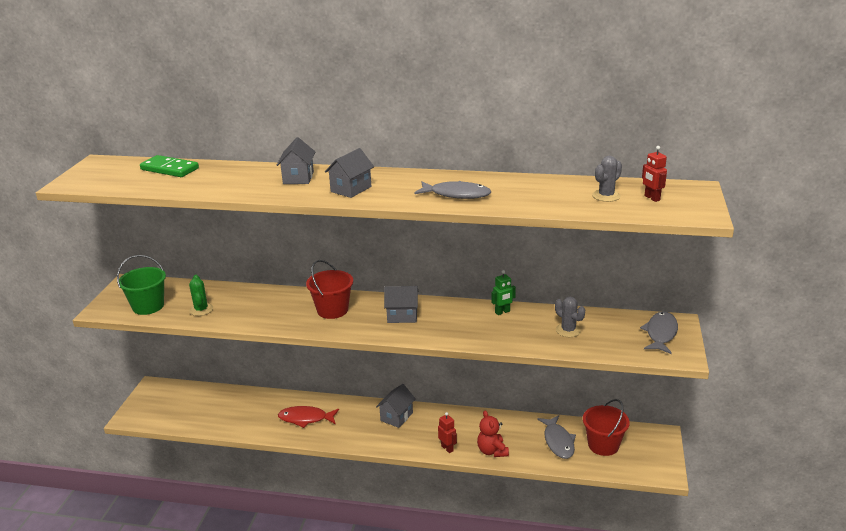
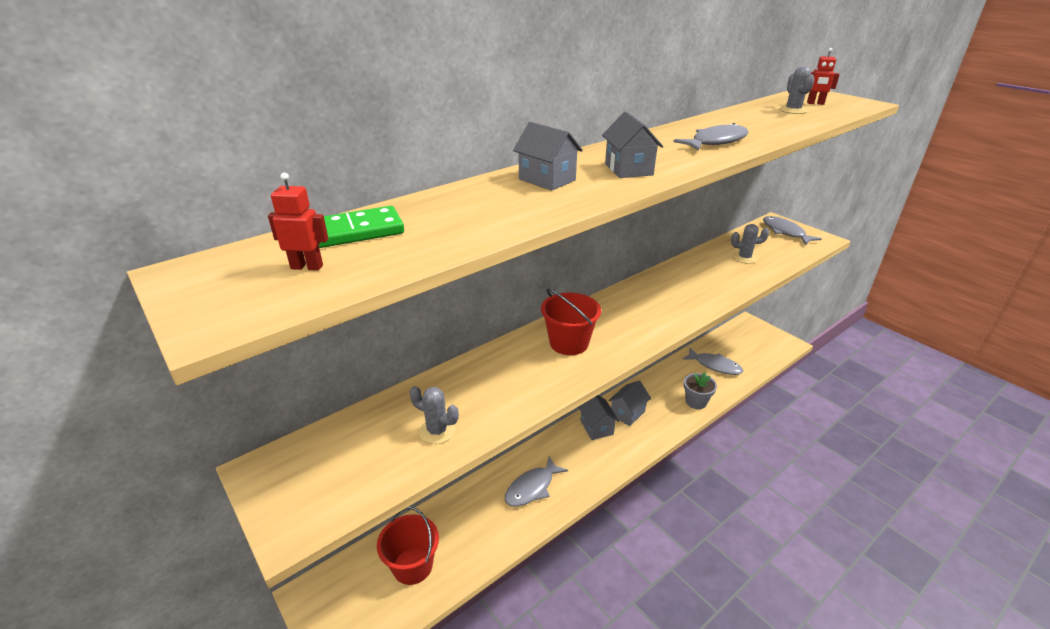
camera: 50 degrees left, 5 degrees up
green bucket [117,255,166,315] -> none
green cactus [189,275,213,316] -> grey cactus [410,386,459,444]
red fish [278,406,339,428] -> grey fish [505,457,568,507]
grey house [384,286,419,323] -> grey house moved to [608,381,651,426]
red robot [438,412,457,453] -> red robot moved to [268,173,328,271]
red teddy bear [477,411,509,457] -> grey flower pot [684,372,717,409]
green robot [491,270,516,315] -> none
red bucket [583,399,630,456] -> red bucket moved to [377,507,439,585]

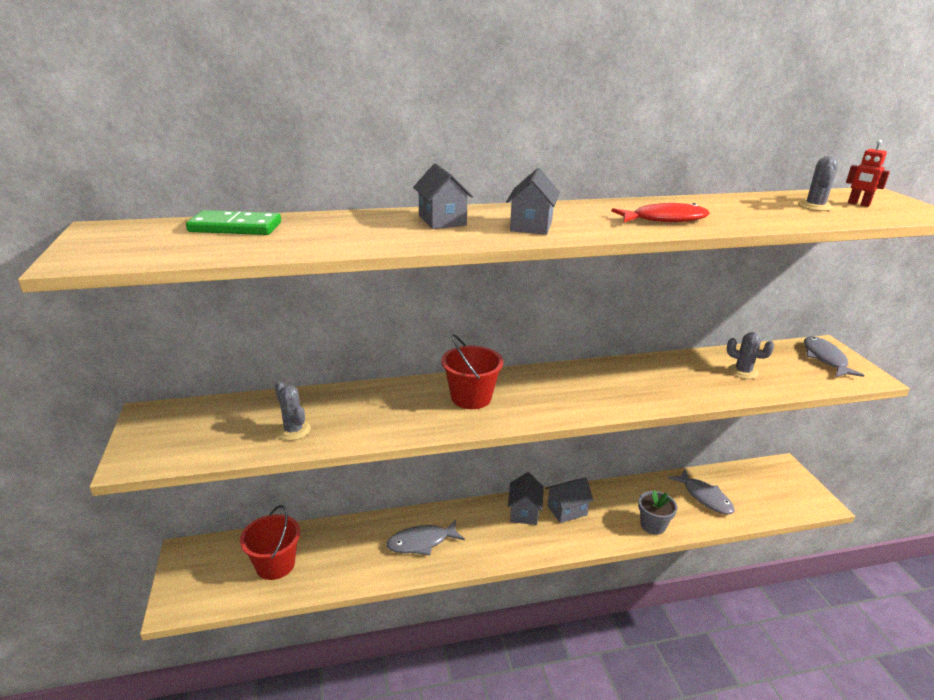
camera: 25 degrees right, 5 degrees down
red robot [268,173,328,271] -> none
grey fish [673,123,749,151] -> red fish [611,203,710,222]

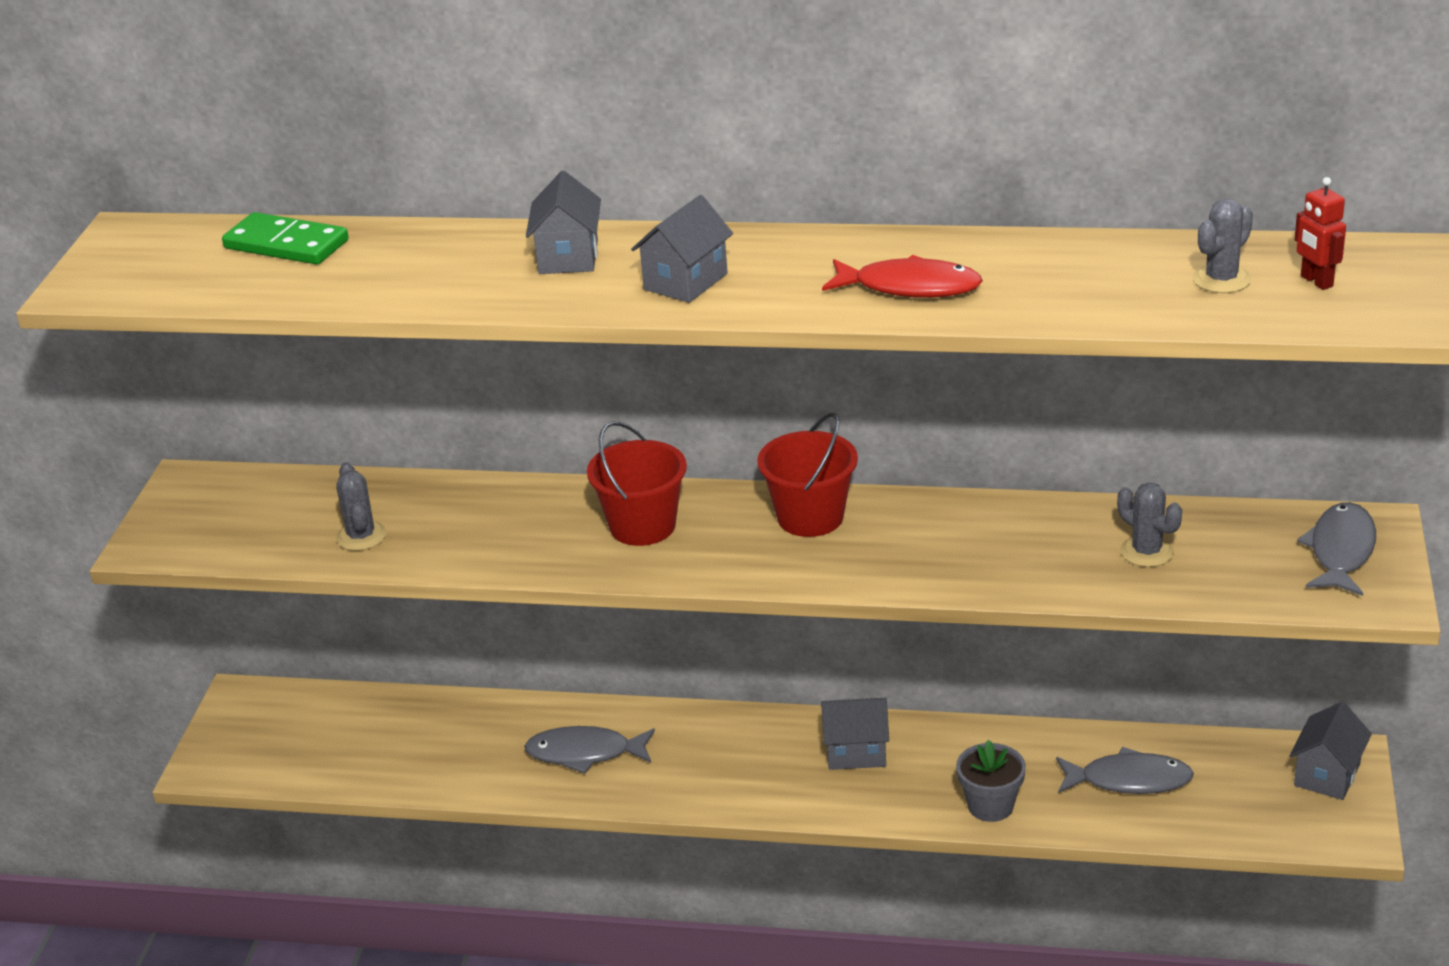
camera: 25 degrees right, 5 degrees up
red bucket [240,505,300,580] -> red bucket moved to [757,413,858,537]
grey house [508,472,544,525] -> grey house moved to [1289,702,1372,800]
grey fish [668,469,735,515] -> grey fish turned 75 degrees counterclockwise [1056,747,1194,794]

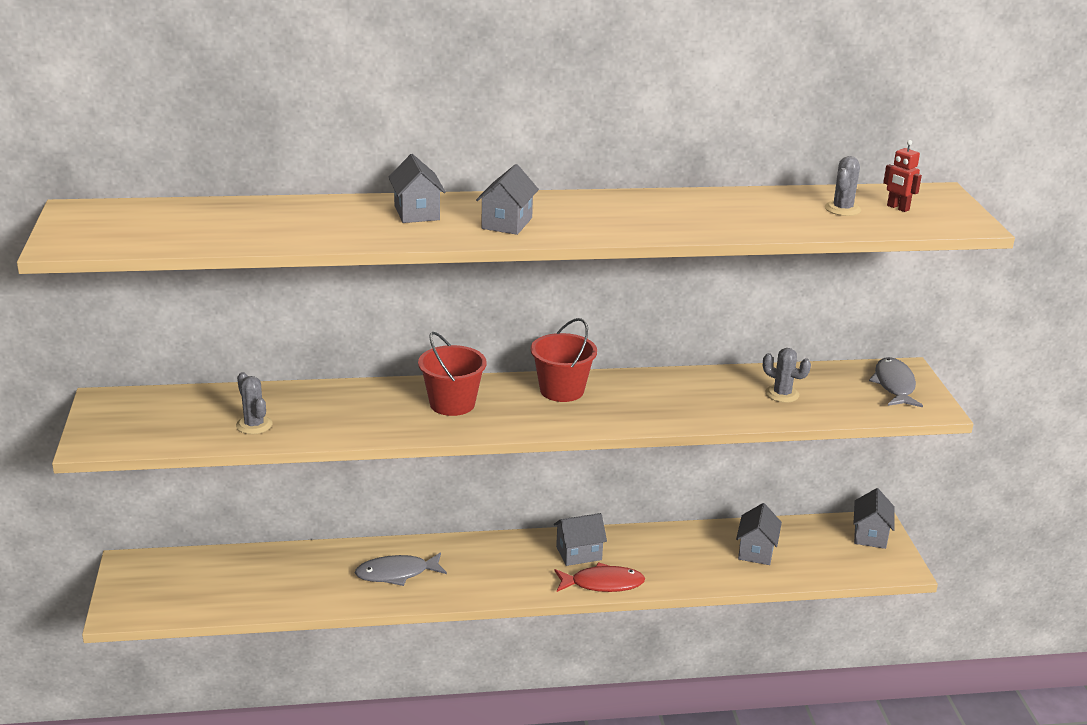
camera: 20 degrees left, 5 degrees down
green domino [222,212,349,265] -> none
red fish [822,255,983,298] -> red fish moved to [555,562,645,592]
grey flower pot [956,740,1026,822] -> none
grey fish [1056,747,1194,794] -> grey house [736,503,782,565]

